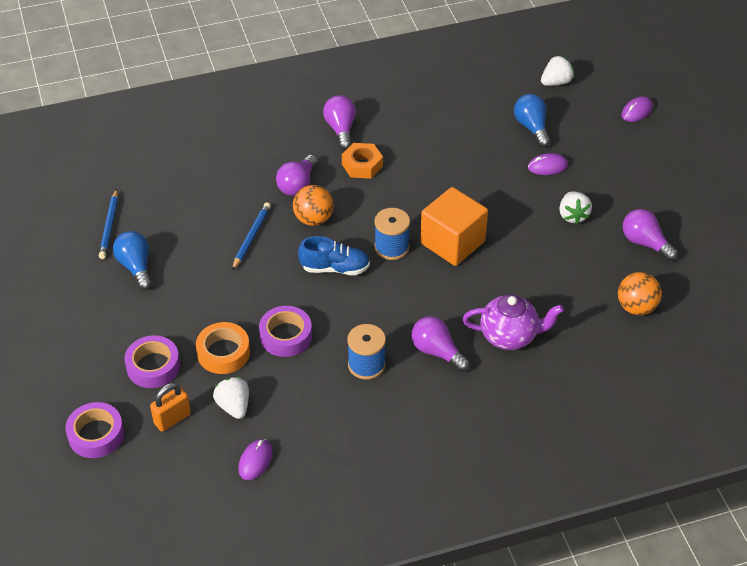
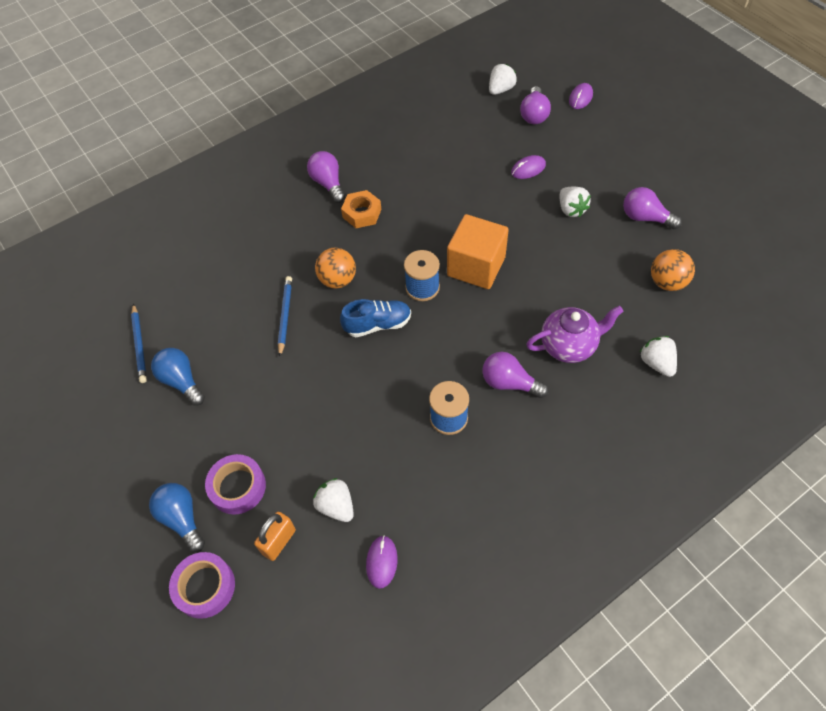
camera: 15 degrees left, 10 degrees up
orange tape [196,322,250,374] -> none
purple tape [259,306,312,357] -> none
purple light bulb [276,155,318,196] -> purple light bulb moved to [520,86,551,124]
blue light bulb [514,94,550,147] -> blue light bulb moved to [149,483,205,552]
none -> white strawberry [640,336,677,377]

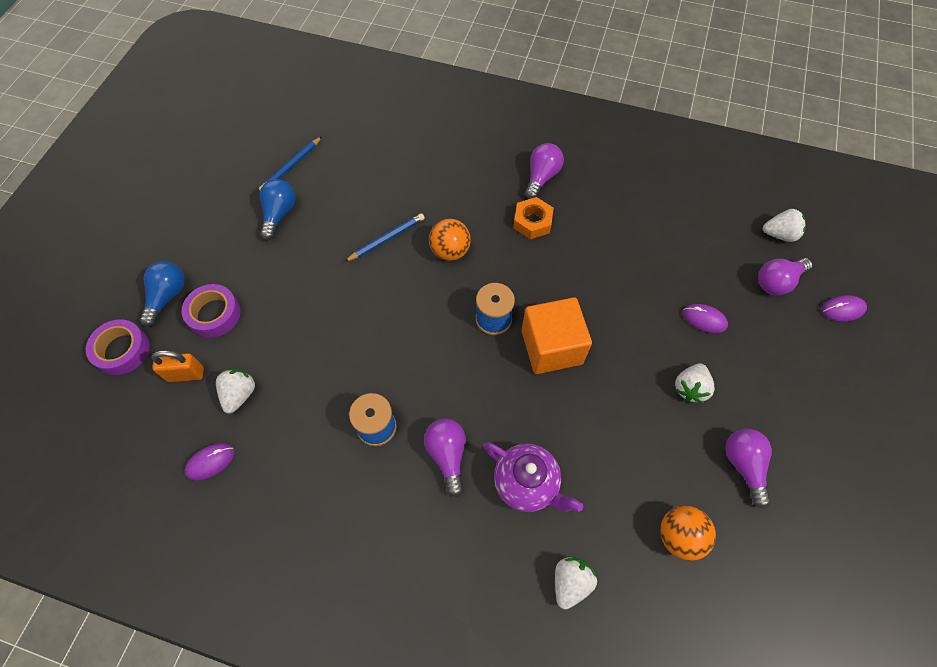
camera: 50 degrees right, 5 degrees up
blue shoe [340,299,411,337] -> none

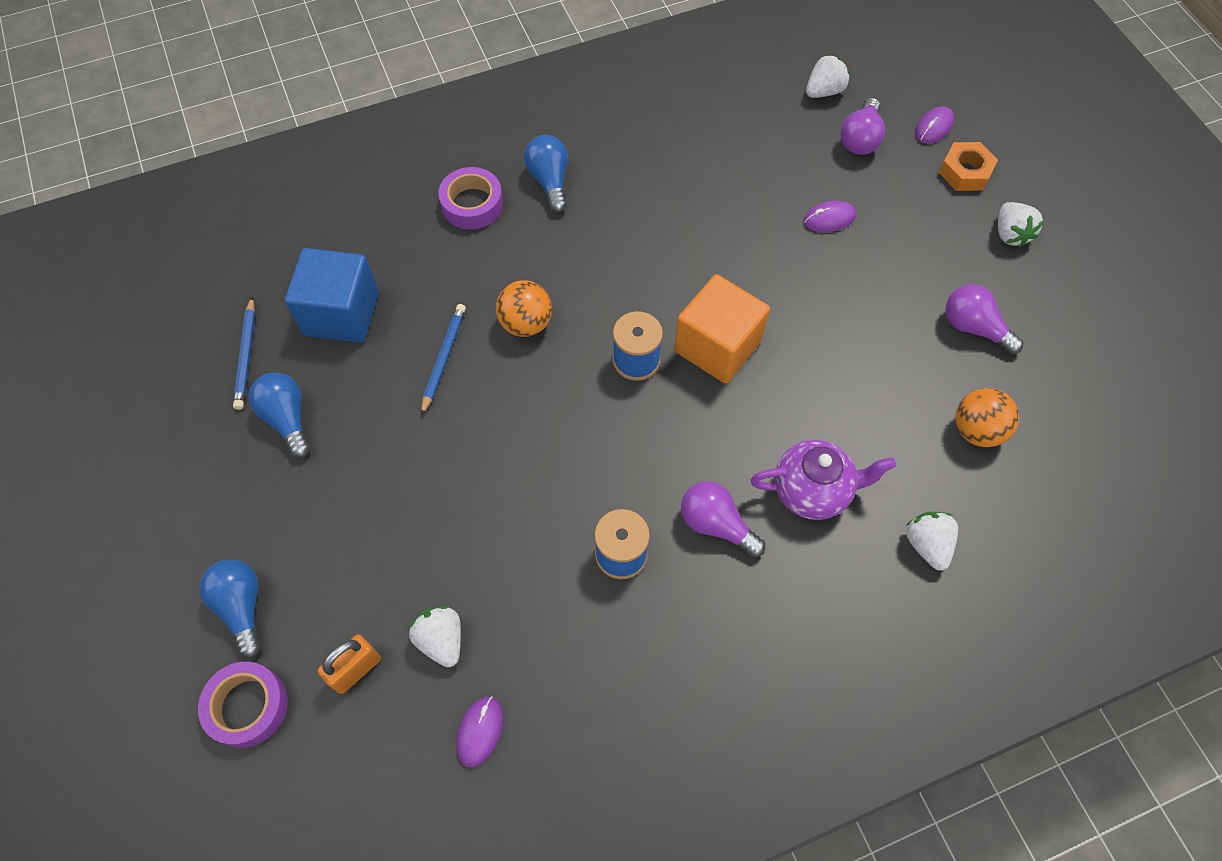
camera: 40 degrees left, 0 degrees up
purple tape [181,284,241,338] -> purple tape moved to [438,167,503,229]
orange nut [513,197,554,239] -> orange nut moved to [939,142,998,191]
purple light bulb [525,143,564,199] -> blue light bulb [524,135,568,213]
white strawberry [675,363,715,403] -> white strawberry moved to [998,202,1044,247]
none -> blue cube [285,248,379,343]

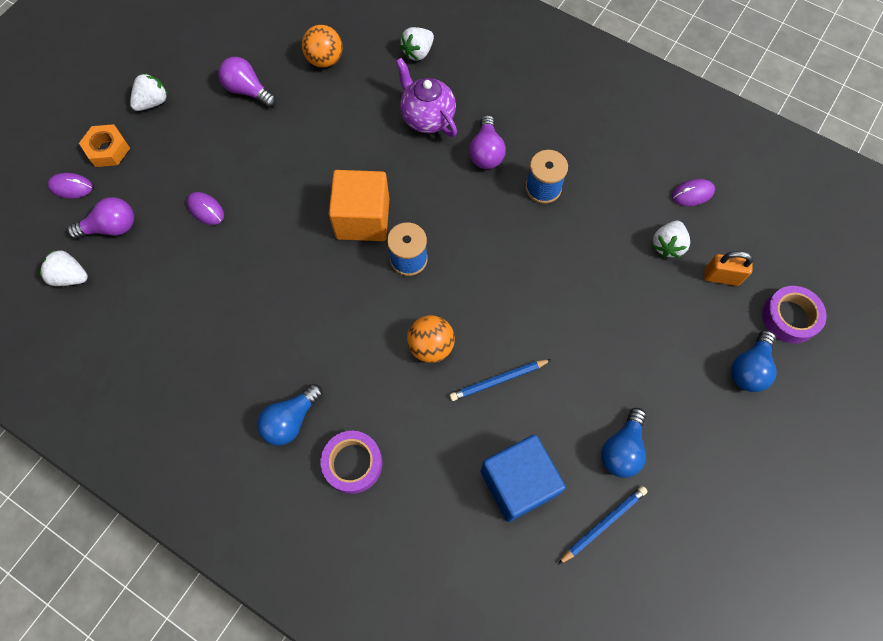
camera: 125 degrees left, 5 degrees up
purple light bulb [946,284,1023,355] -> purple light bulb turned 120 degrees clockwise [218,57,276,108]

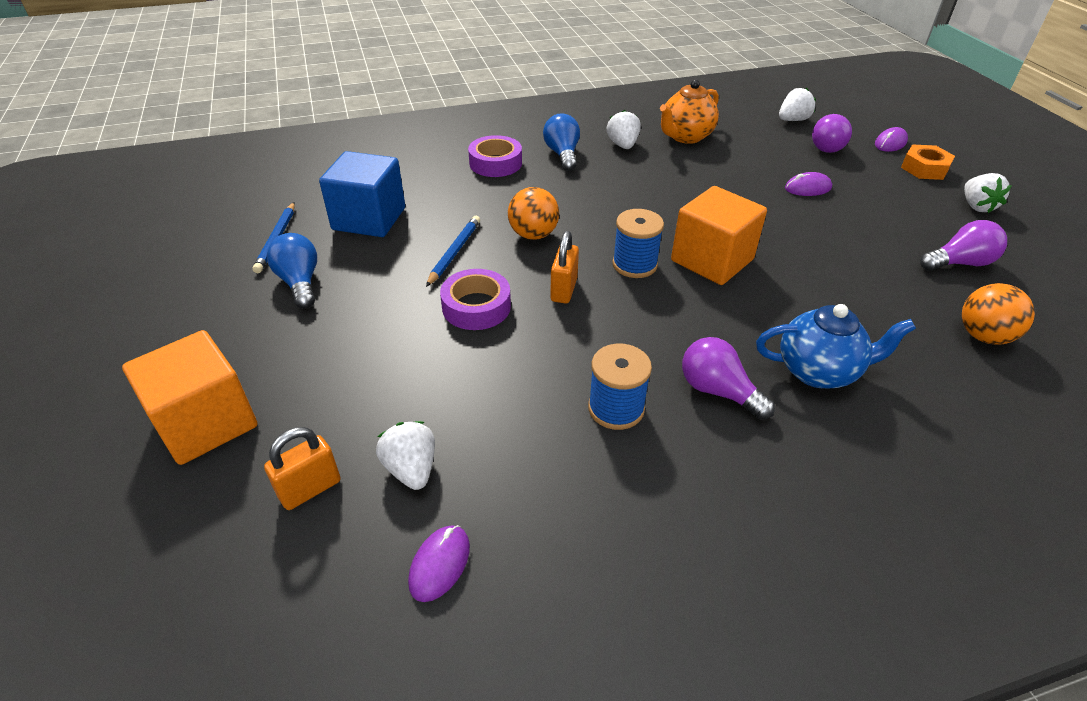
camera: 130 degrees right, 25 degrees down
purple teapot [396,58,457,137] -> blue teapot [756,304,916,388]
white strawberry [400,27,434,61] -> white strawberry moved to [607,110,641,149]
blue light bulb [731,330,776,392] -> orange cube [122,330,257,465]
purple tape [762,286,827,344] -> purple tape moved to [440,269,511,330]
none -> orange padlock [550,231,579,304]
none -> orange teapot [660,80,719,144]

